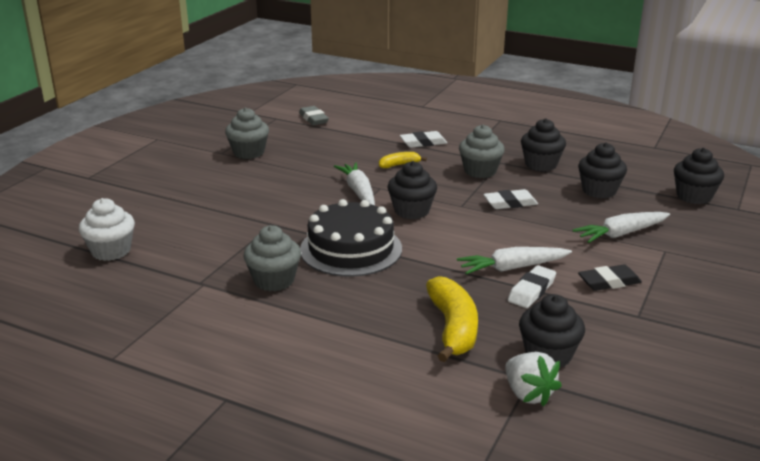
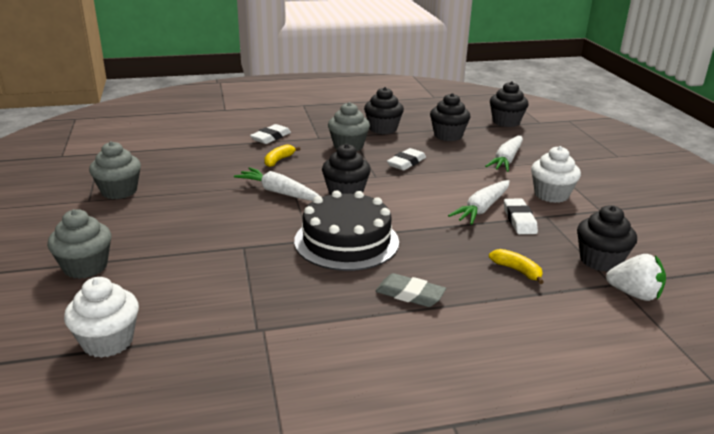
camera: 40 degrees left, 0 degrees up
grey cupcake [244,225,301,291] -> grey cupcake moved to [47,209,111,279]
grey eraser [299,106,329,125] -> grey eraser moved to [375,273,446,307]
yellow banana [426,276,478,362] -> yellow banana [489,249,544,284], size x0.52
black eraser [578,264,642,291] -> white cupcake [531,146,581,203]

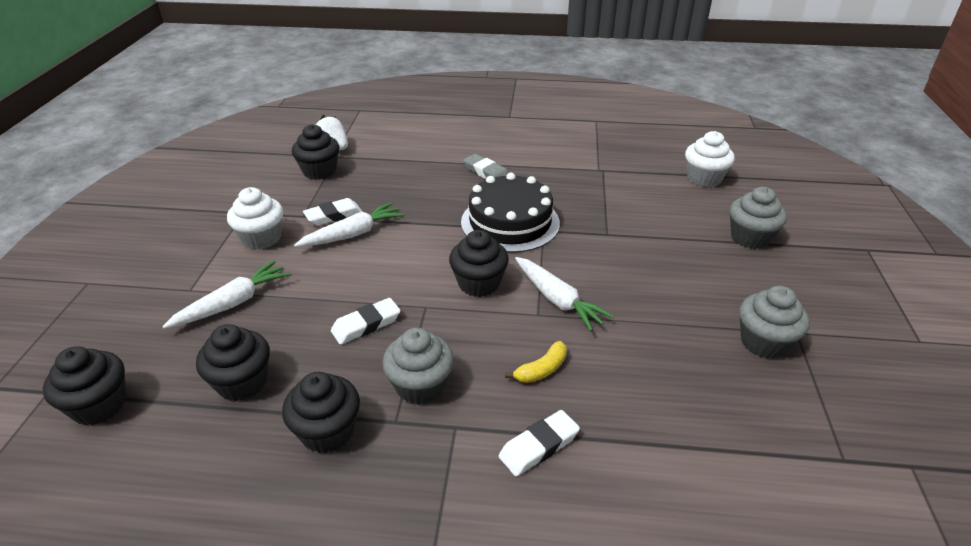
camera: 160 degrees left, 10 degrees up
yellow banana [489,249,544,284] -> none
white eraser [504,199,538,234] -> white eraser turned 45 degrees clockwise [303,198,363,226]

